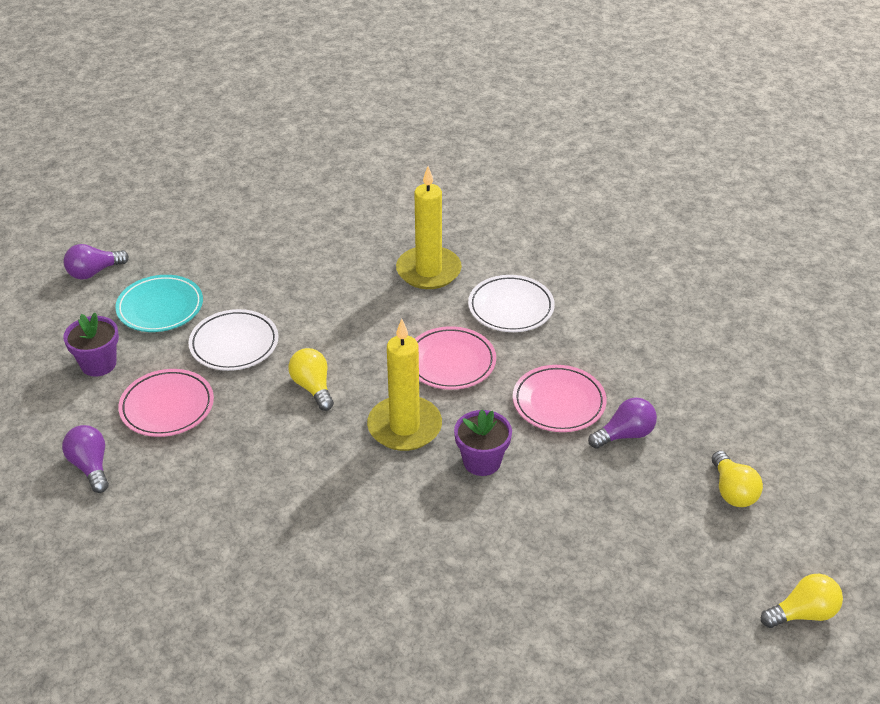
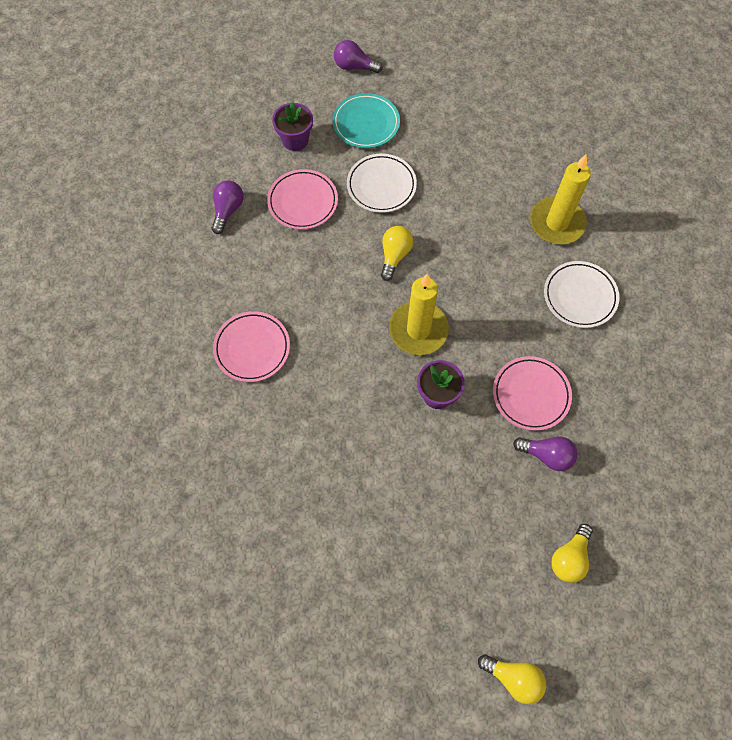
camera: 45 degrees right, 25 degrees up
pink plate [415,326,496,390] -> pink plate moved to [213,311,290,382]

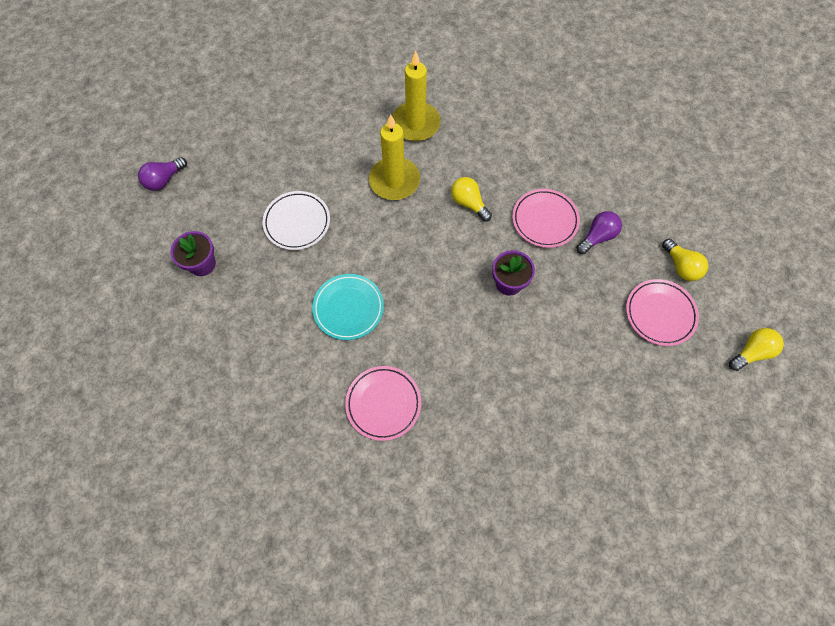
camera: 60 degrees left, 0 degrees up
purple light bulb [212,181,244,234] -> none
pink plate [267,169,338,230] -> pink plate moved to [626,279,699,346]
turquoise plate [333,93,400,148] -> turquoise plate moved to [312,274,384,340]
yellow light bulb [381,226,413,281] -> yellow light bulb moved to [451,177,492,221]
yellow candle [389,274,449,355] -> yellow candle moved to [369,114,420,200]
white plate [544,261,619,328] -> none

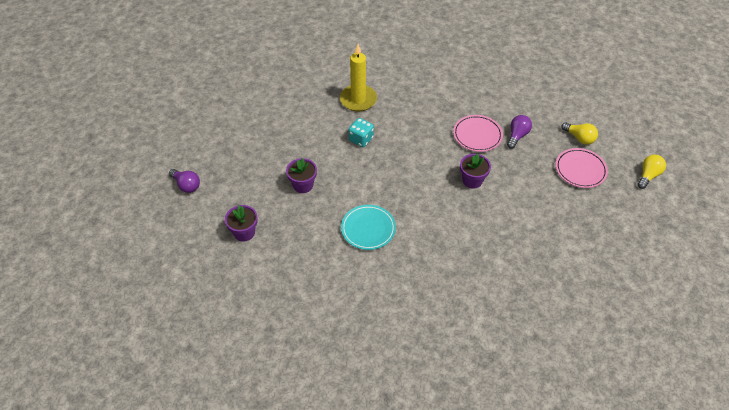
camera: 20 degrees left, 15 degrees down
purple light bulb [138,157,187,191] -> purple light bulb turned 75 degrees counterclockwise [169,169,200,193]
white plate [262,191,330,250] -> purple flower pot [286,158,317,193]
pink plate [345,366,421,441] -> none
yellow candle [369,114,420,200] -> turquoise dice [348,118,374,147]
yellow light bulb [451,177,492,221] -> none

